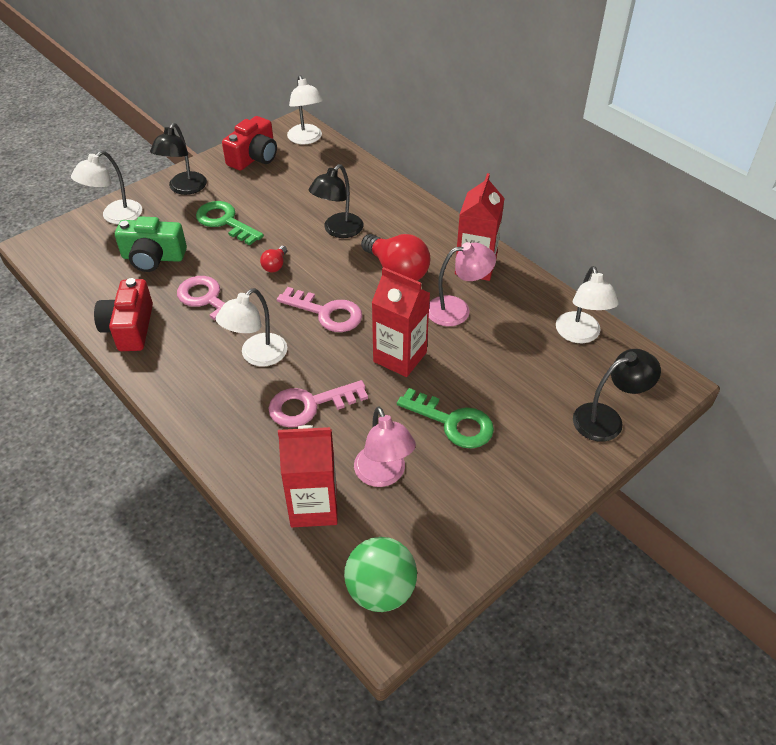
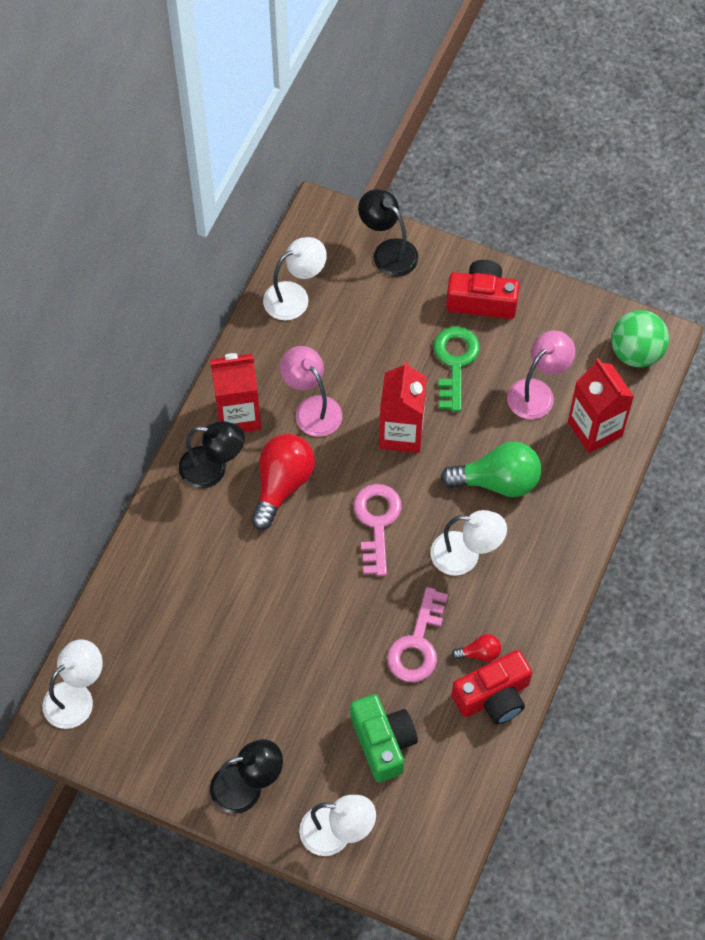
camera: 115 degrees left, 15 degrees up
green key [196,201,264,245] -> none
red camera [222,116,277,171] -> red camera moved to [446,260,520,319]
red light bulb [260,246,287,272] -> red light bulb moved to [452,634,501,662]
pink key [268,380,368,427] -> green light bulb [441,441,542,497]
black lamp [309,164,364,238] -> black lamp moved to [179,421,245,489]

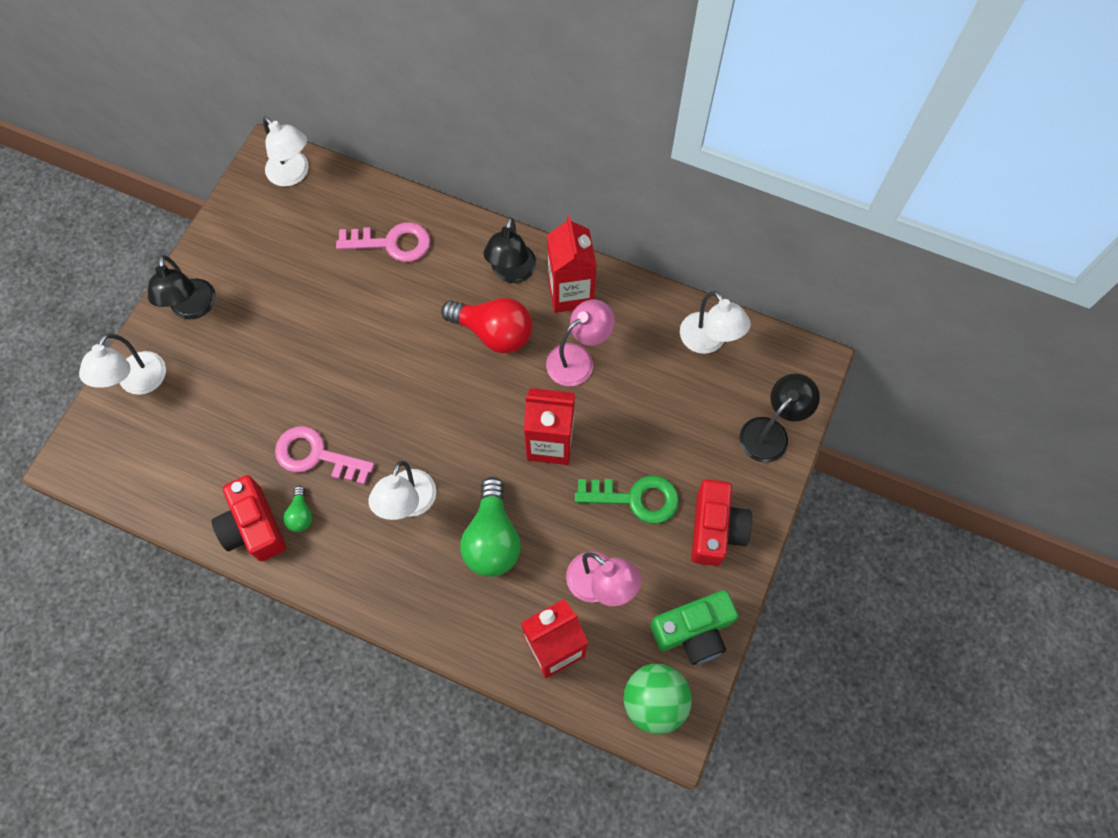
camera: 90 degrees right, 5 degrees up
green camera [350,694,418,782] -> green camera moved to [650,590,738,665]
pink key [353,484,402,576] -> pink key moved to [336,222,430,262]
red light bulb [452,634,501,662] -> green light bulb [283,486,312,532]

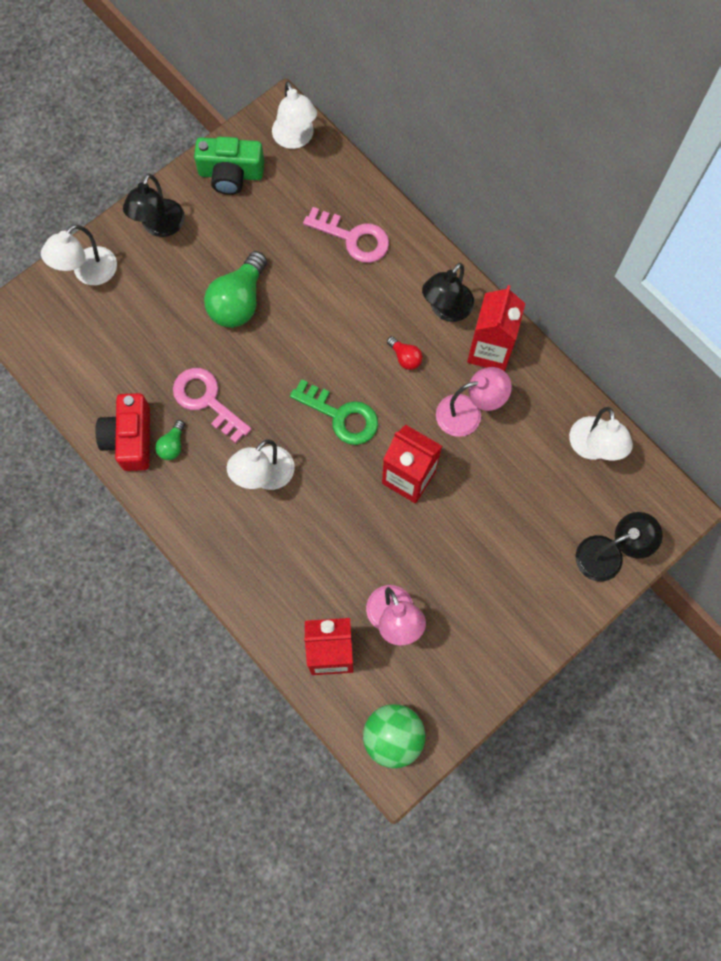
camera: 25 degrees right, 5 degrees up
red light bulb [441,298,532,353] -> red light bulb [387,336,423,370], size x0.48
green light bulb [460,477,521,577] -> green light bulb moved to [204,251,267,328]
green key [575,476,679,524] -> green key moved to [290,379,378,445]
green camera [650,590,738,665] -> green camera moved to [194,137,265,195]
red camera [691,479,752,566] -> none

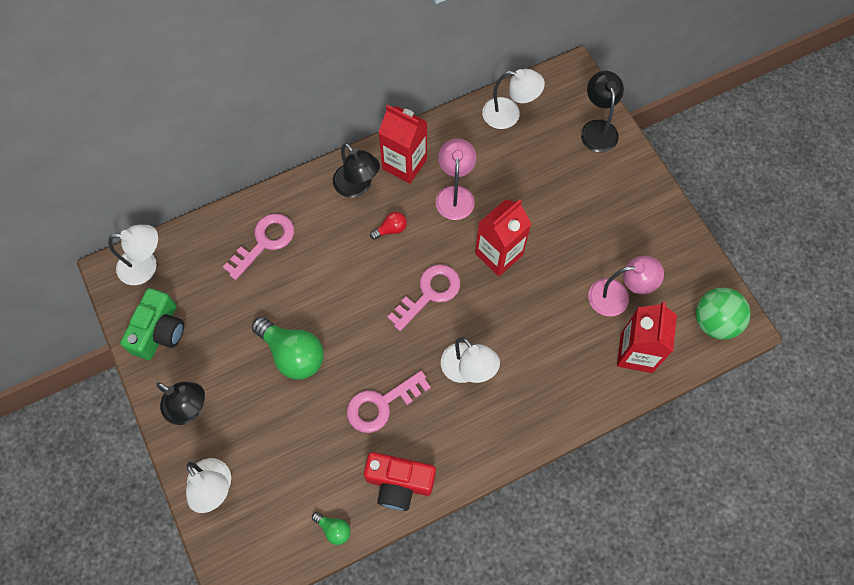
camera: 75 degrees left, 5 degrees down
green light bulb [155,420,185,460] -> green light bulb moved to [312,512,350,545]
green key [290,379,378,445] -> pink key [387,264,460,331]

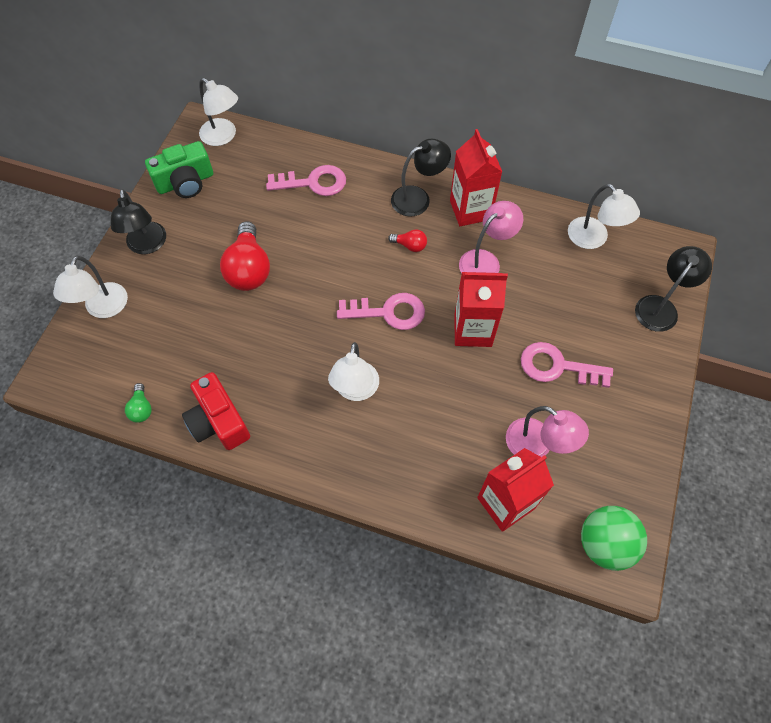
camera: 45 degrees right, 5 degrees down
green light bulb [252,317,324,380] -> red light bulb [220,221,270,291]
black lamp [333,143,380,198] -> black lamp turned 120 degrees counterclockwise [391,139,451,216]
pink key [347,371,431,433] -> pink key moved to [521,342,613,388]

